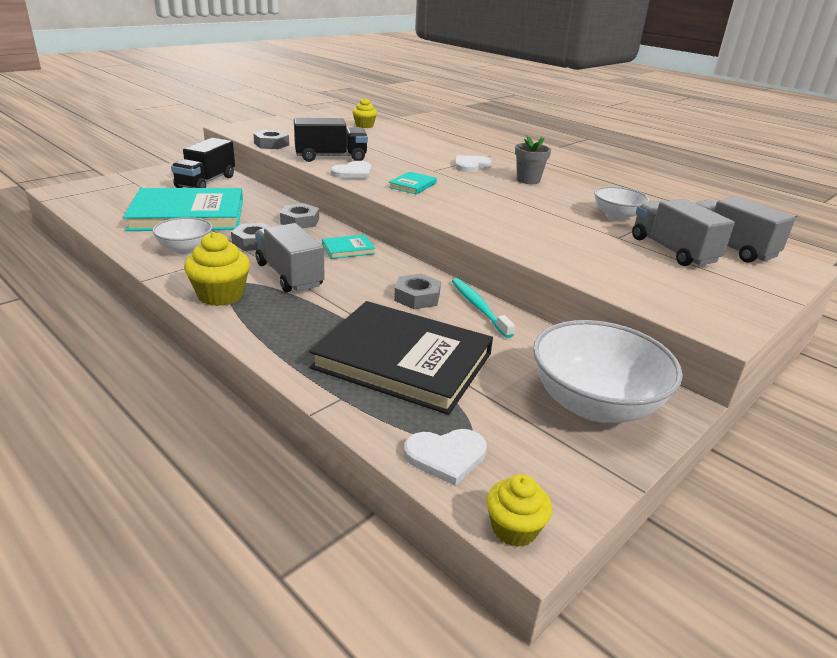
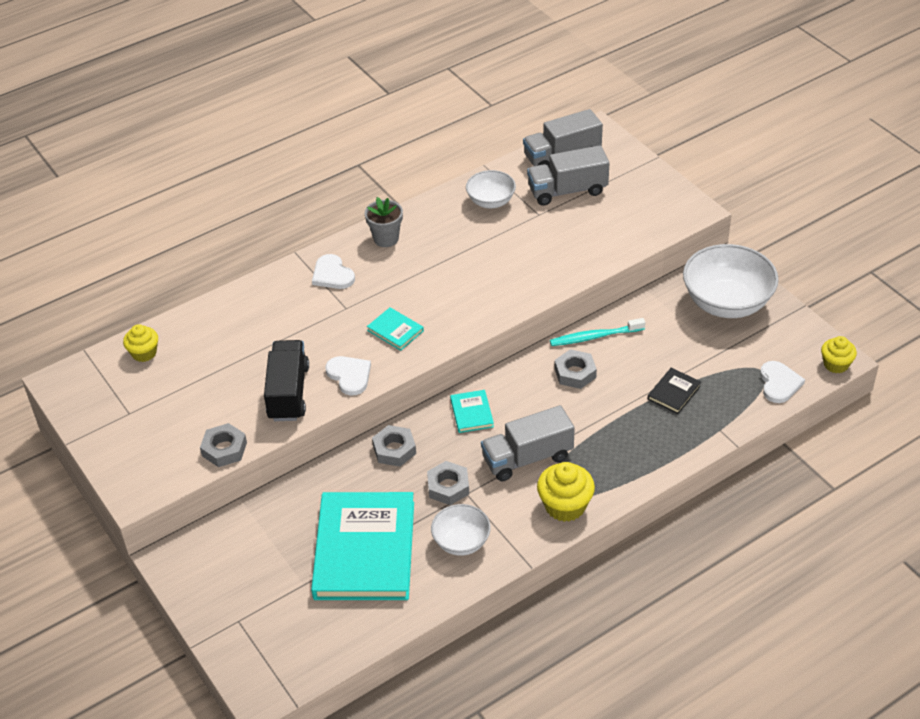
camera: 75 degrees left, 15 degrees up
black truck [171,138,235,188] -> none
black book [309,301,493,415] -> black book [647,368,701,414], size x0.41

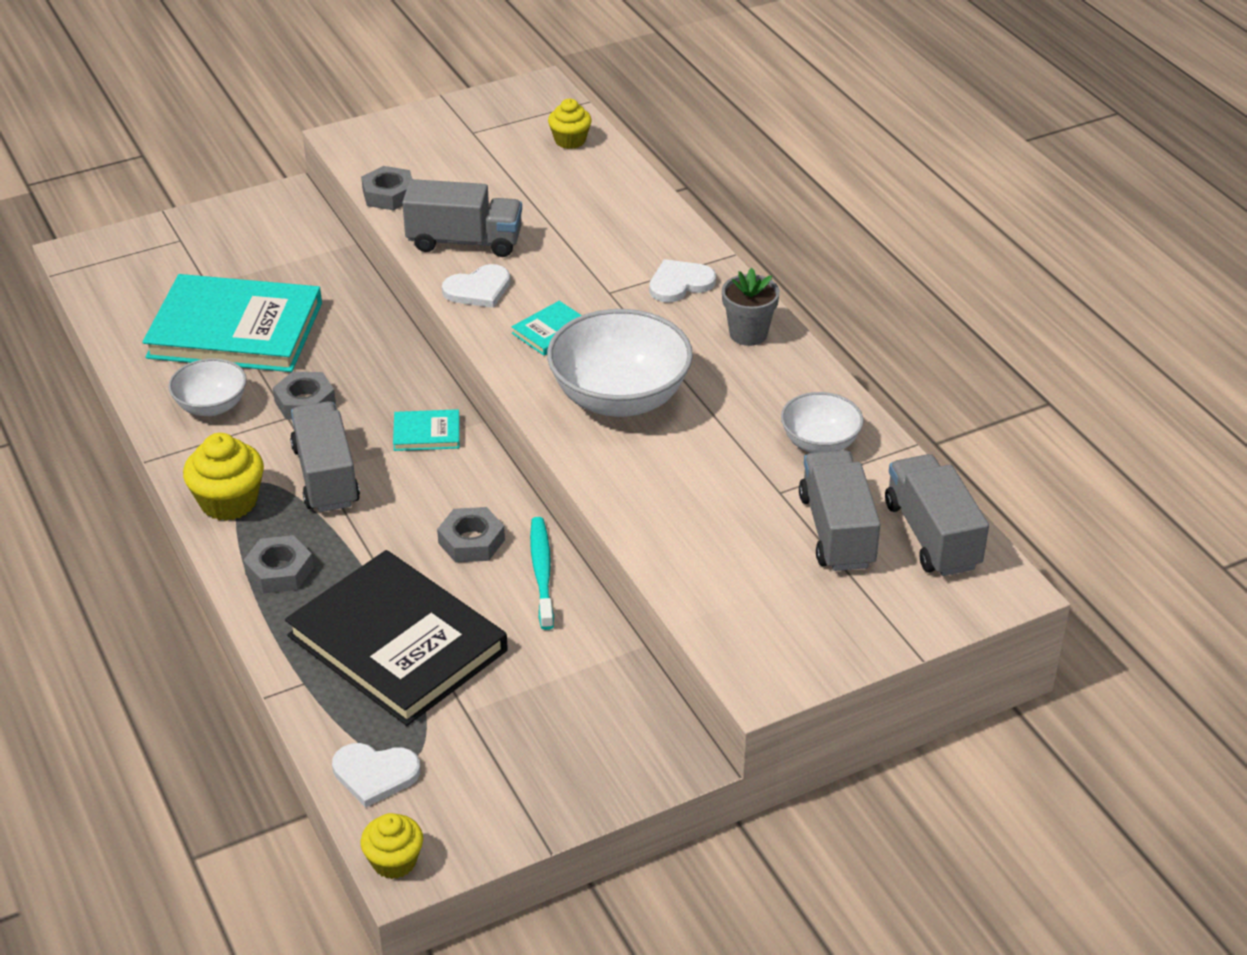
camera: 95 degrees right, 5 degrees down
black truck [264,340,309,421] -> grey truck [402,179,522,257]
grey nut [372,425,416,467] -> grey nut moved to [243,535,314,594]
black book [647,368,701,414] -> black book [285,550,508,726], size x2.43
white bowl [683,244,779,318] -> white bowl moved to [547,309,693,417]

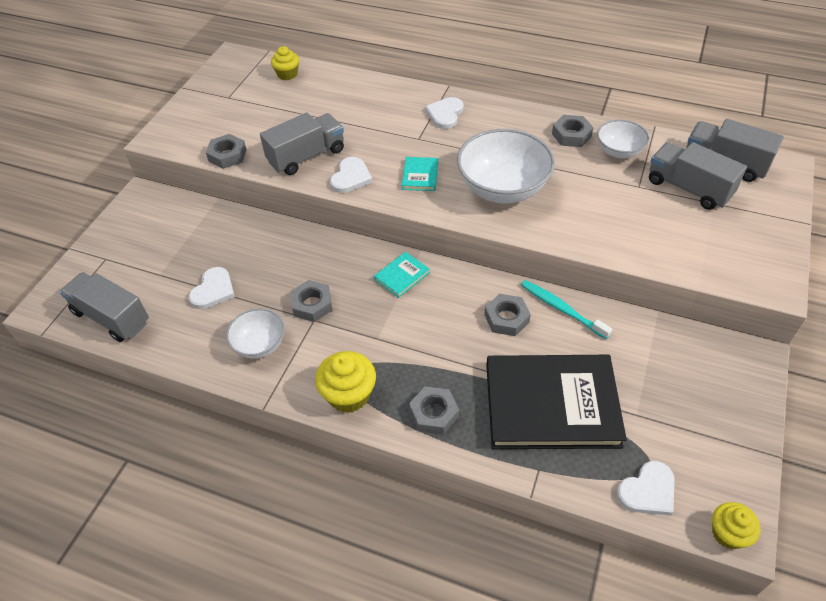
camera: 40 degrees left, 10 degrees up
turquoise book [142,274,322,372] -> white heart [189,267,235,309]
grey truck [290,401,360,512] -> grey truck moved to [60,272,149,342]
grey flower pot [722,268,780,346] -> none
none -> grey nut [552,115,593,147]

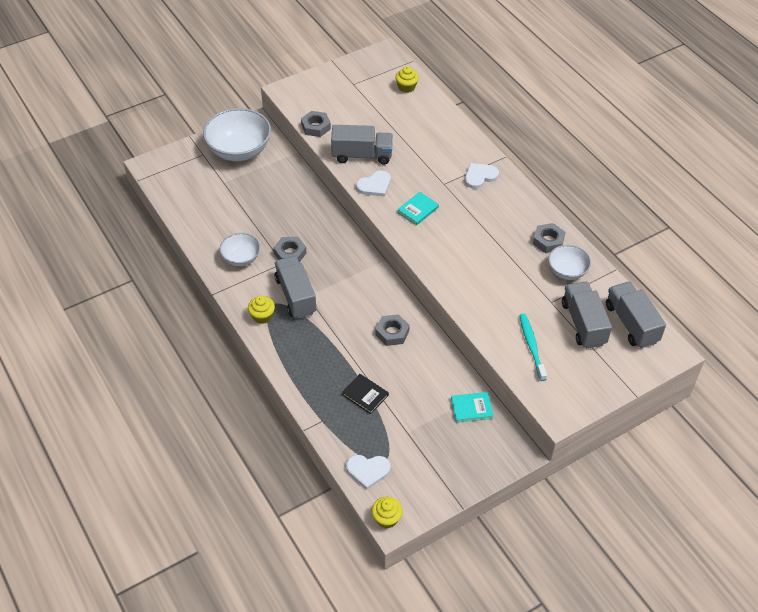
camera: 35 degrees right, 0 degrees up
grey truck [60,272,149,342] -> grey truck moved to [275,256,316,319]
white heart [189,267,235,309] -> none
yellow cupcake [315,351,376,413] -> yellow cupcake [248,296,275,324], size x0.66
turquoise book [374,252,430,298] -> turquoise book moved to [451,392,494,423]
grey nut [409,387,459,435] -> none
white bowl [457,129,555,203] -> white bowl moved to [203,108,271,161]
black book [486,355,627,449] -> black book [342,374,389,414], size x0.41
turquoise toothbrush [521,280,612,339] -> turquoise toothbrush moved to [519,314,547,381]

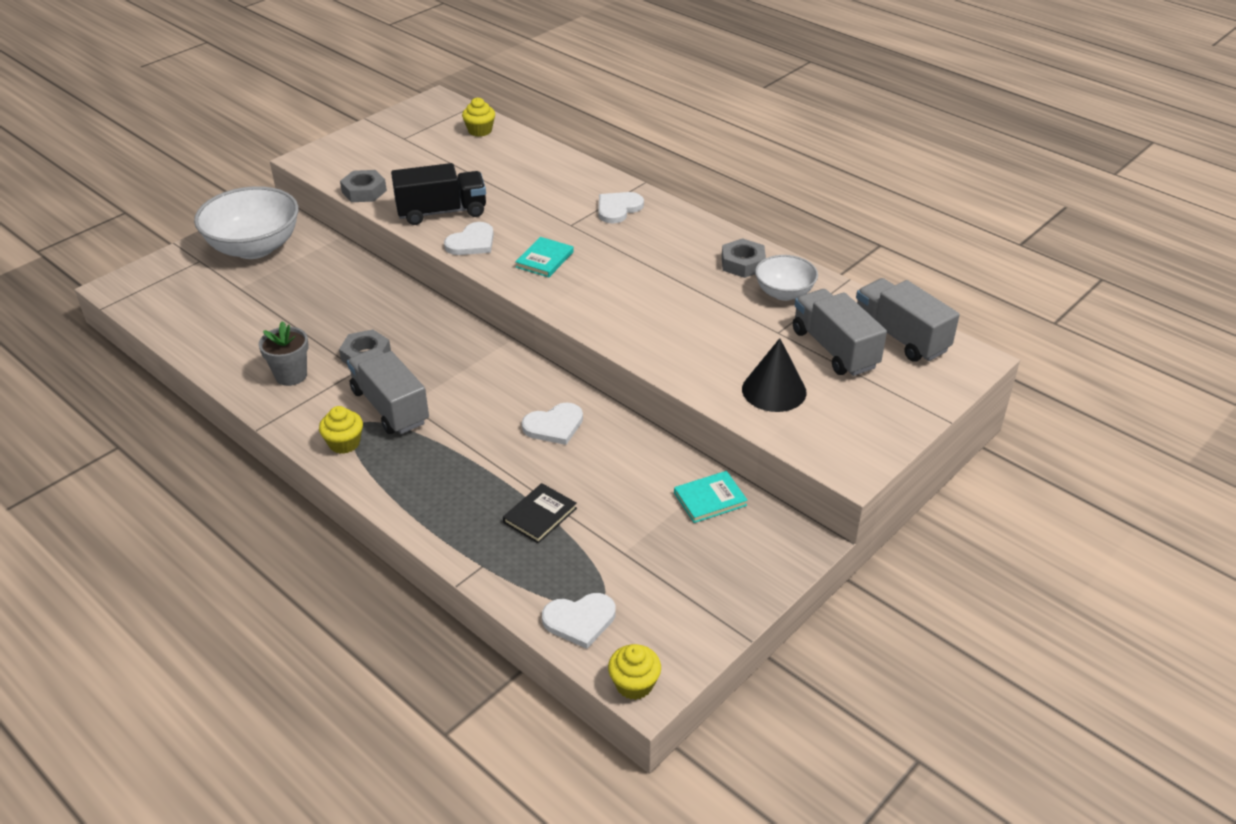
camera: 15 degrees left, 10 degrees down
white bowl [220,233,260,266] -> grey flower pot [259,321,309,386]
grey truck [331,125,393,165] -> black truck [391,163,486,225]
black book [342,374,389,414] -> black book turned 75 degrees counterclockwise [503,483,577,543]
grey nut [376,314,410,346] -> white heart [522,402,583,445]
turquoise toothbrush [519,314,547,381] -> black cone [742,338,807,412]

